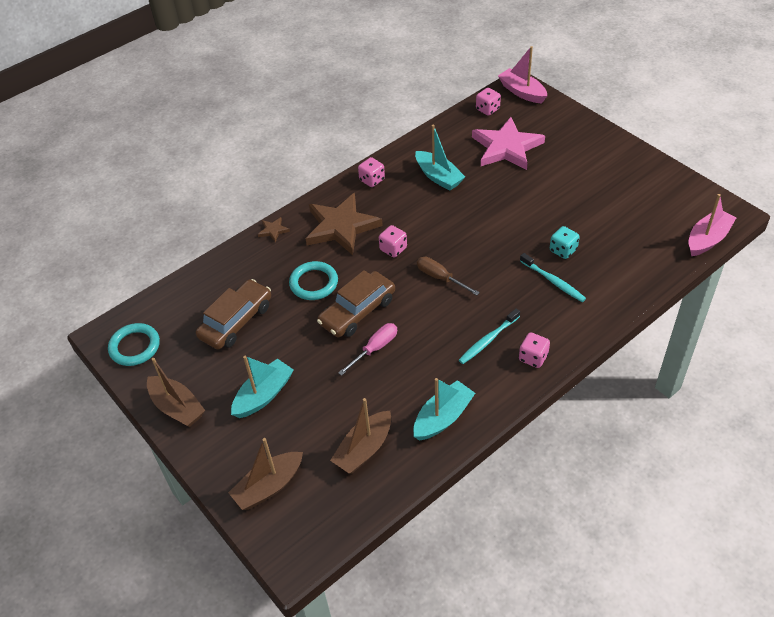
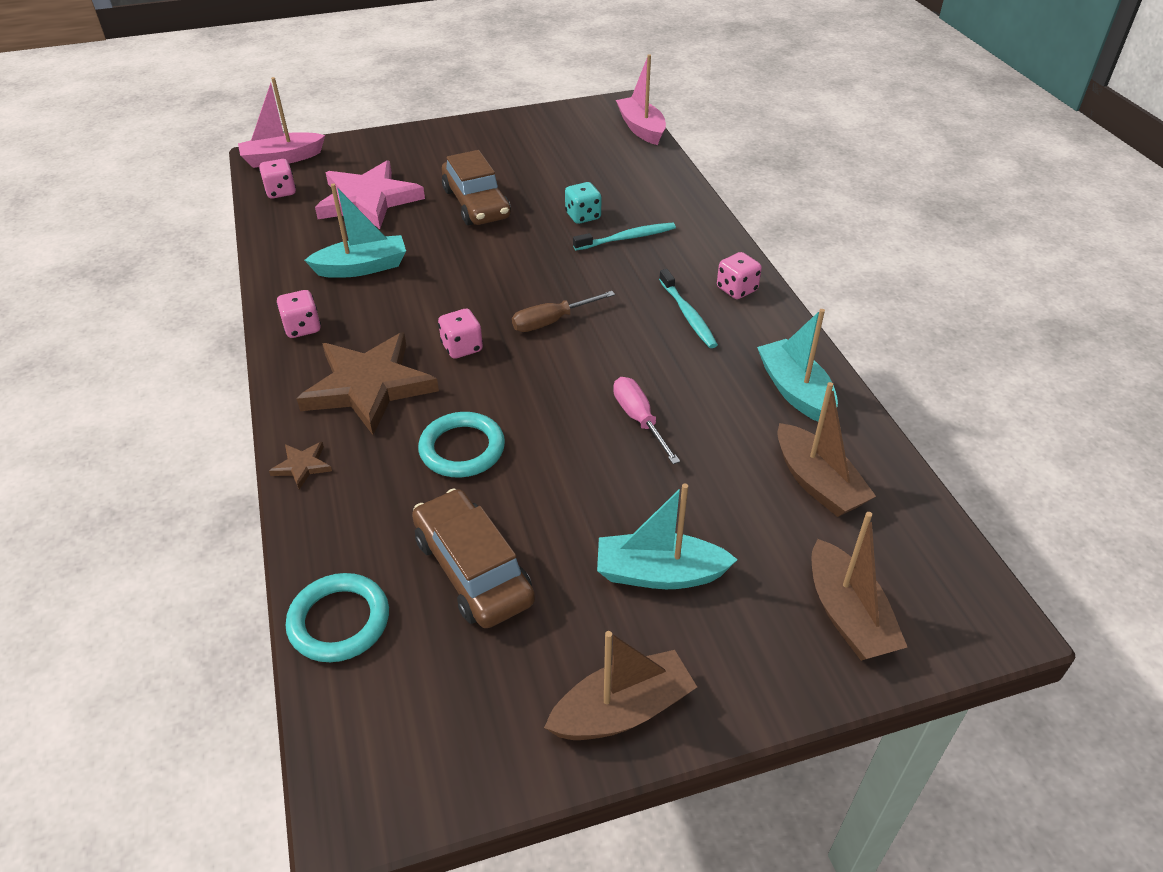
camera: 70 degrees left, 5 degrees down
turquoise ring [108,323,160,366] -> turquoise ring moved to [286,573,389,662]
turquoise boat [231,356,294,418] -> turquoise boat turned 60 degrees counterclockwise [597,483,738,589]
brown car [317,270,395,338] -> brown car moved to [442,150,511,225]

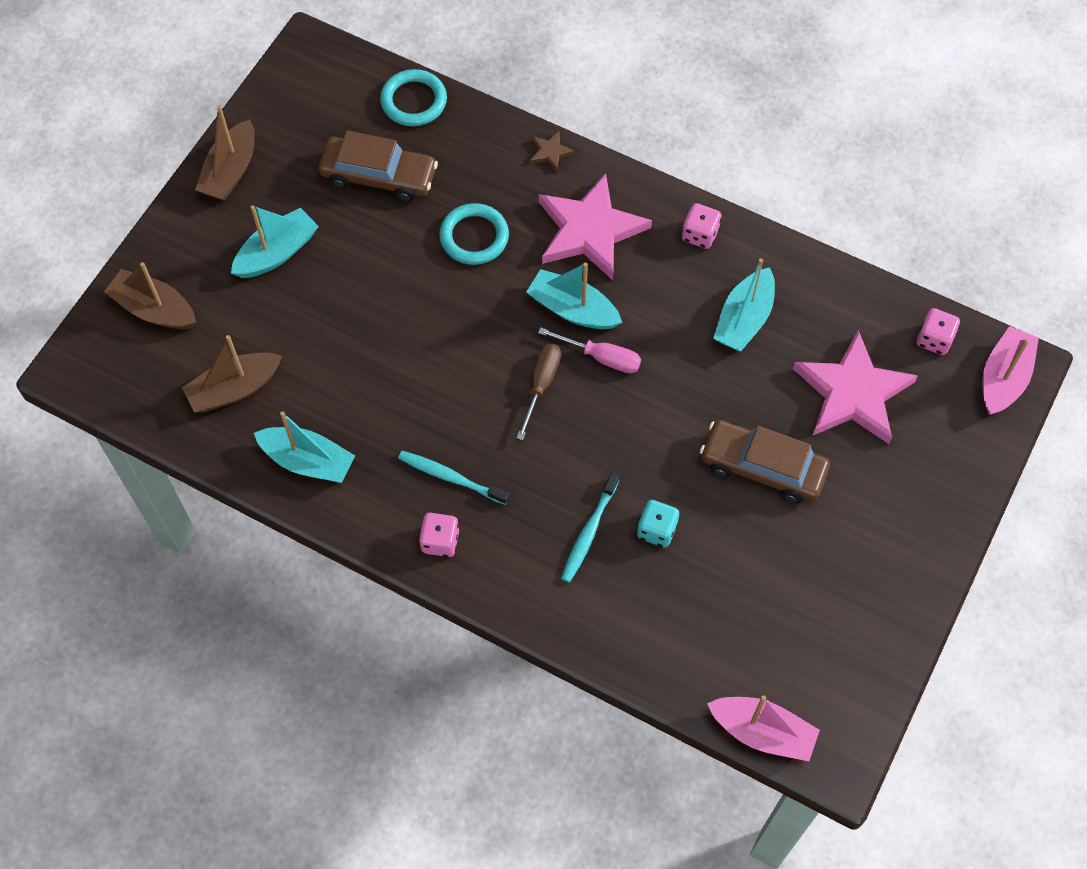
camera: 135 degrees right, 20 degrees up
brown star [297,332,439,435] -> pink star [539,173,652,280]
pink dice [438,309,483,359] -> turquoise boat [526,263,622,329]
pink screwdriver [613,377,680,464] -> pink screwdriver moved to [538,327,641,373]
brown boat [777,382,876,517] -> brown boat turned 45 degrees counterclockwise [182,335,282,412]

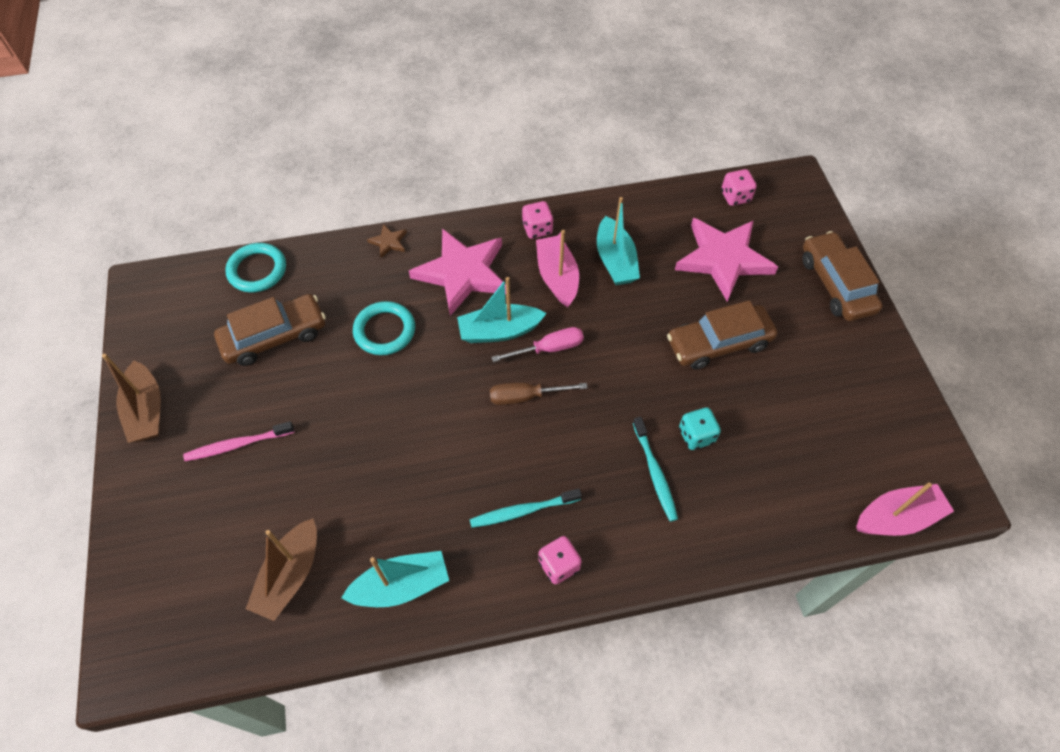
camera: 40 degrees left, 5 degrees down
brown boat [104,262,196,329] -> none
turquoise boat [231,205,319,278] -> pink toothbrush [183,421,295,461]
brown screwdriver [517,344,561,440] -> brown screwdriver turned 75 degrees counterclockwise [490,383,587,405]
pink boat [982,326,1039,415] -> pink boat moved to [536,230,579,307]
none -> brown car [802,231,883,321]

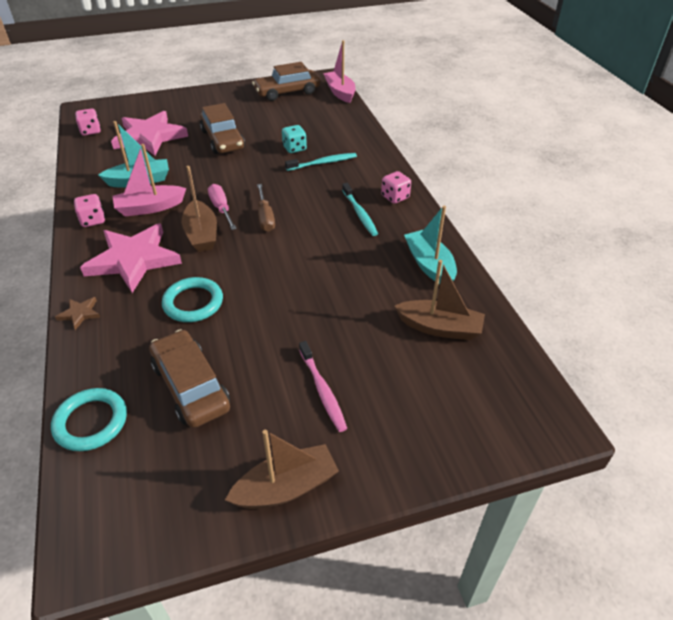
camera: 95 degrees left, 15 degrees down
turquoise boat [457,277,547,343] -> brown boat [182,166,217,252]
brown car [802,231,883,321] -> brown car moved to [252,62,320,101]

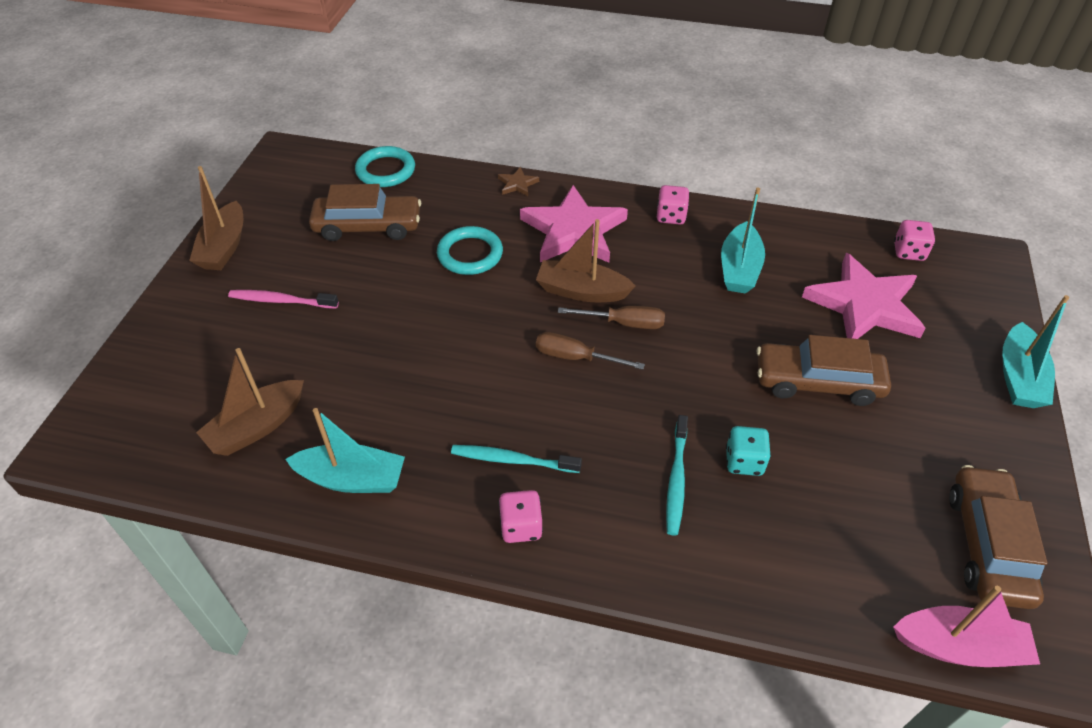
camera: 120 degrees right, 5 degrees up
pink boat [112,144,186,216] -> none
pink screwdriver [208,184,237,230] -> brown screwdriver [558,306,665,329]
none -> turquoise boat [1002,295,1069,408]

